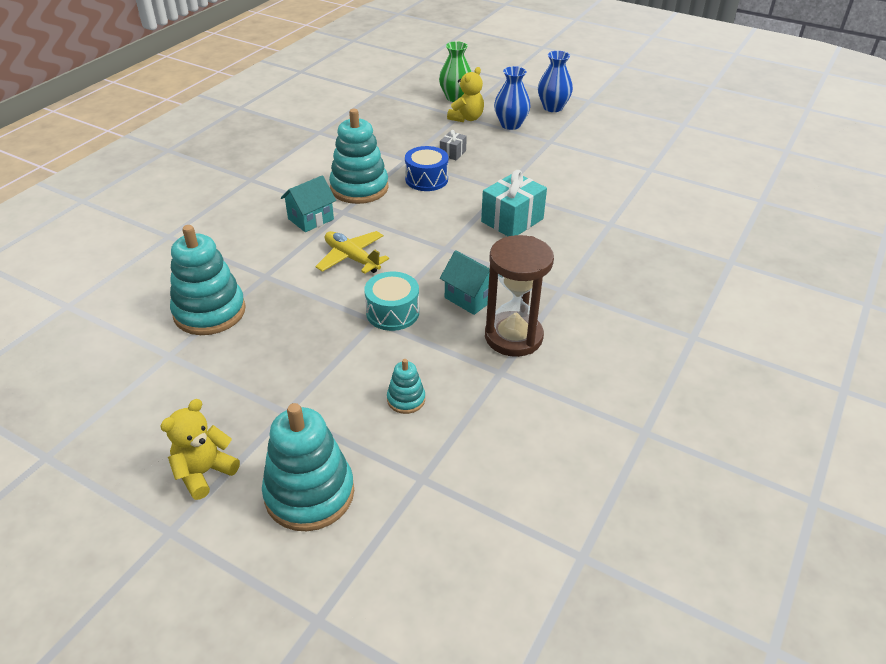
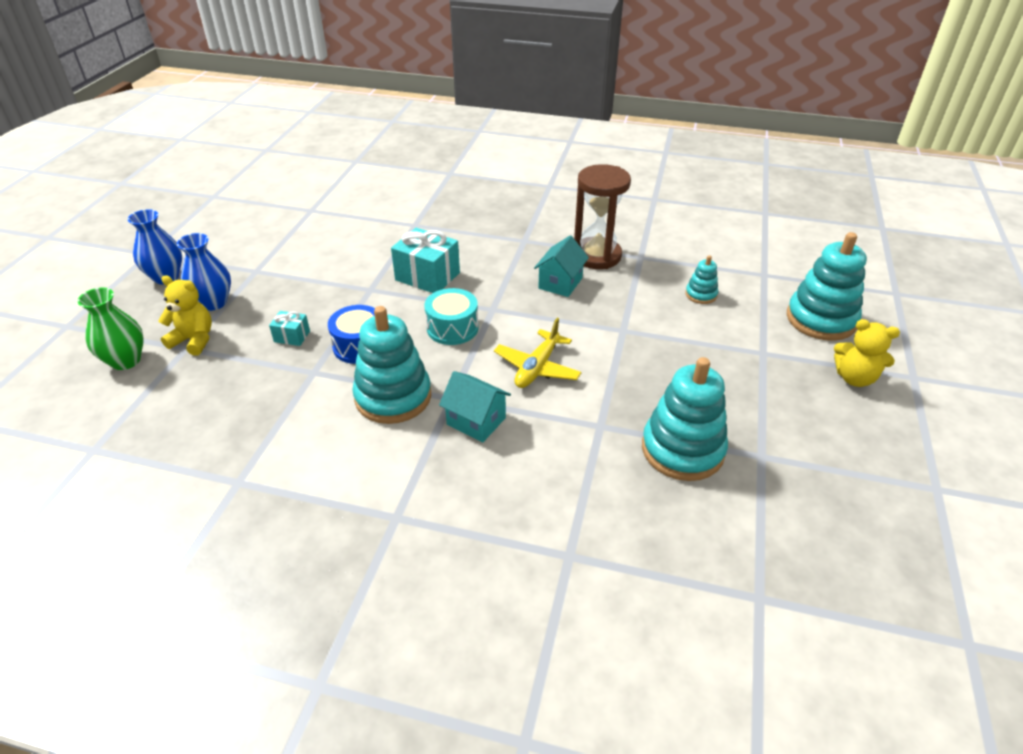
camera: 105 degrees left, 0 degrees up
turquoise drum [364,272,419,331] -> turquoise drum moved to [424,288,479,345]
grey gift [440,130,467,160] -> turquoise gift [269,311,310,346]

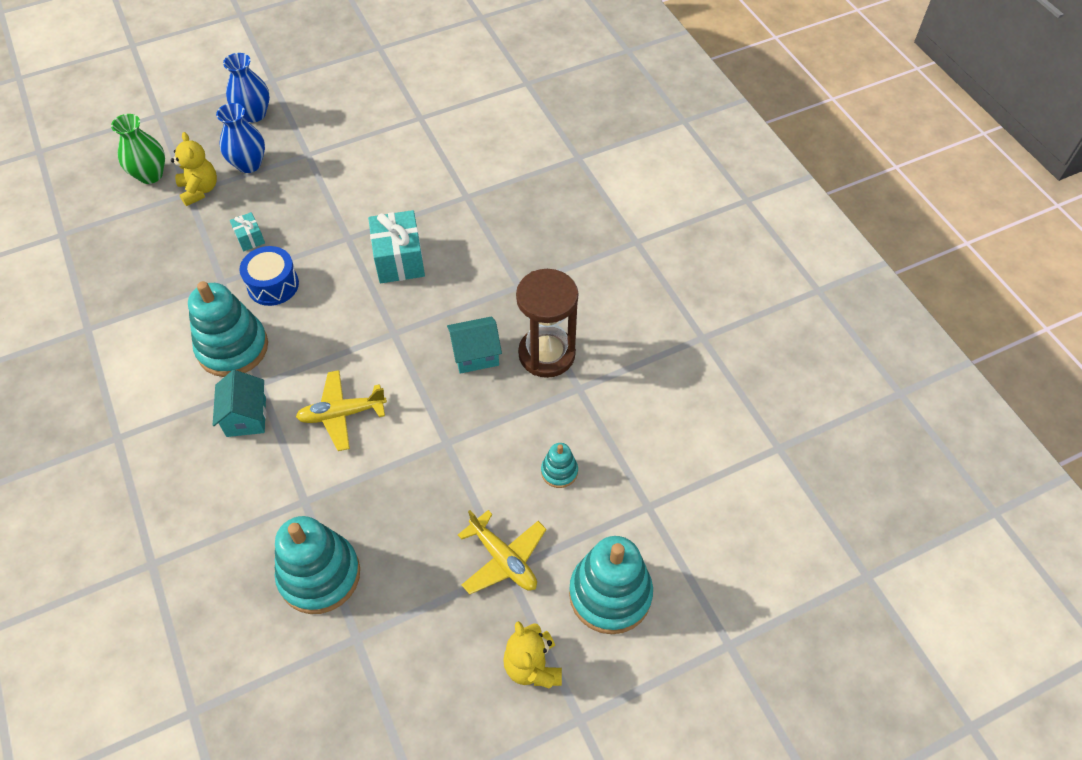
camera: 50 degrees right, 15 degrees up
turquoise drum [424,288,479,345] -> none
none -> yellow plane [458,510,547,594]

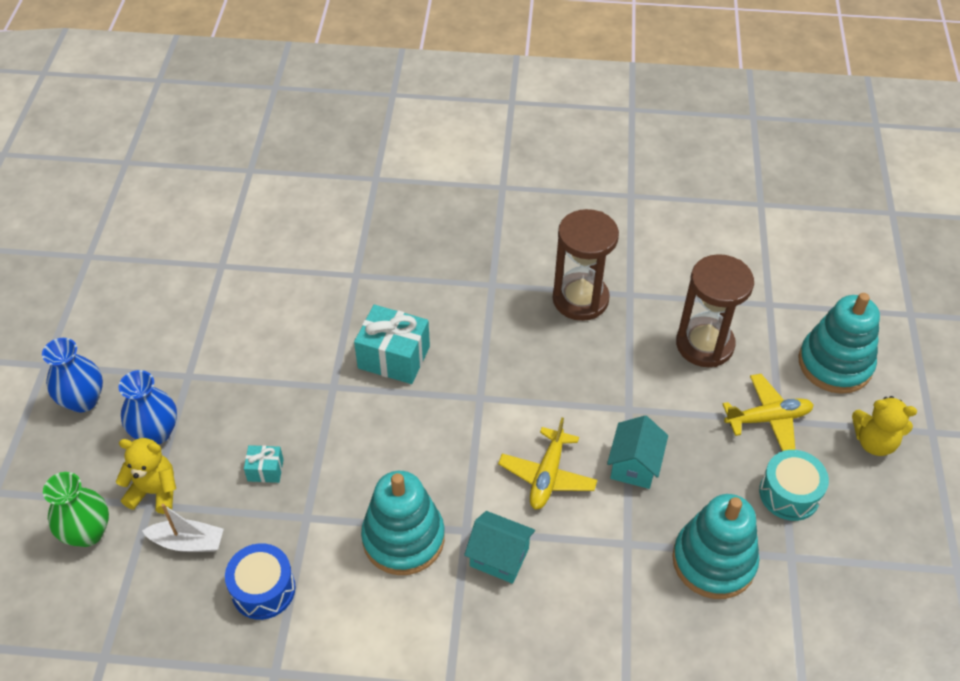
camera: 60 degrees left, 5 degrees down
blue drum [239,246,299,306] -> blue drum moved to [225,543,296,620]
turquoise house [447,317,502,374] -> turquoise house moved to [607,416,668,489]
turquoise stacking toy [541,443,578,488] -> brown hourglass [676,254,754,367]
none -> white boat [142,504,224,552]
none -> turquoise drum [759,450,829,521]

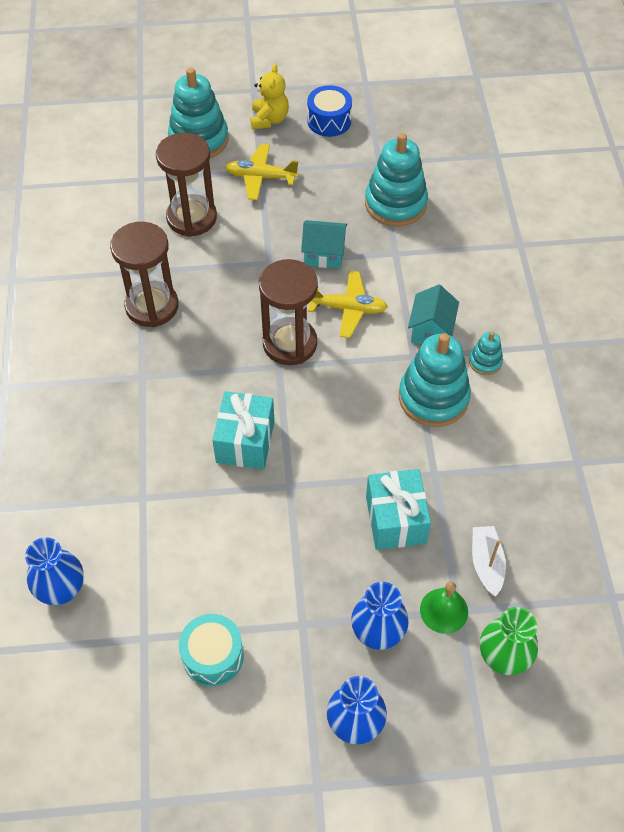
camera: 100 degrees left, 5 degrees up
yellow teddy bear [116,438,176,514] -> green bell [420,581,468,634]
blue drum [225,543,296,620] -> blue drum moved to [307,85,352,137]
turquoise gift [244,445,284,483] -> turquoise gift [366,469,431,550], size x1.95
yellow plane [723,374,814,451] -> yellow plane turned 60 degrees counterclockwise [225,144,299,200]
turquoise drum [759,450,829,521] -> turquoise drum moved to [179,614,244,686]
none -> blue vase [25,537,84,605]
none -> brown hourglass [259,259,318,365]
none -> turquoise stacking toy [469,332,503,375]

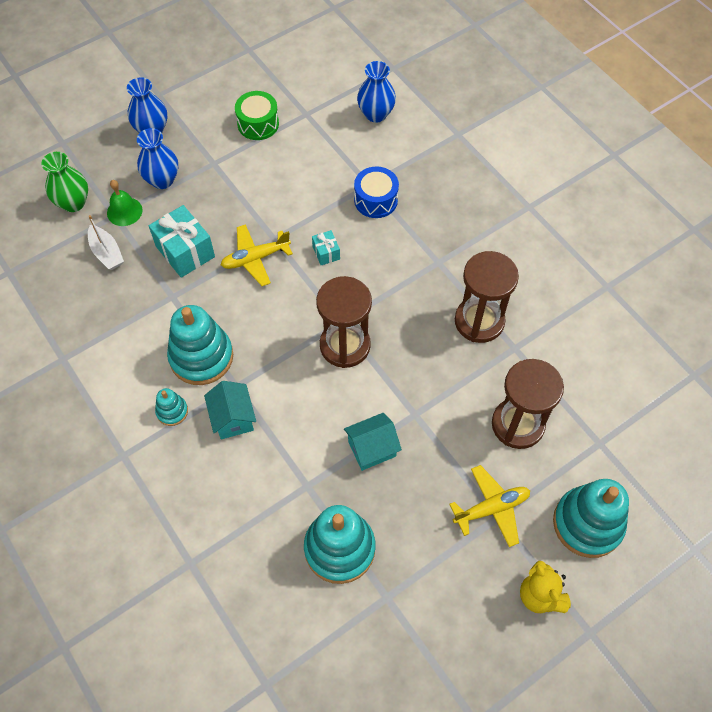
camera: 150 degrees right, 5 degrees up
turquoise drum [179,614,244,686] -> green drum [235,91,279,140]
turquoise gift [212,391,275,470] -> turquoise gift [312,230,340,265], size x0.51
blue drum [307,85,352,137] -> blue drum moved to [354,166,399,218]
yellow plane [308,271,388,338] -> yellow plane moved to [221,224,293,286]

